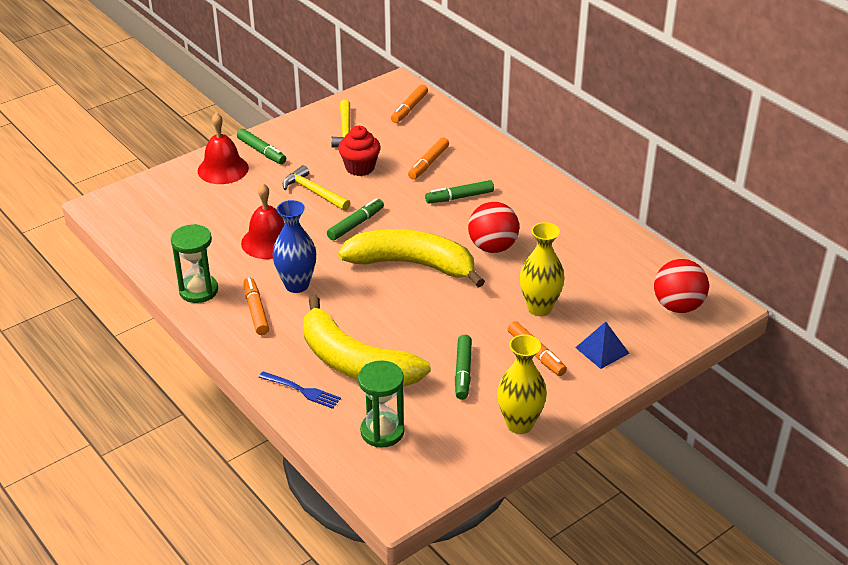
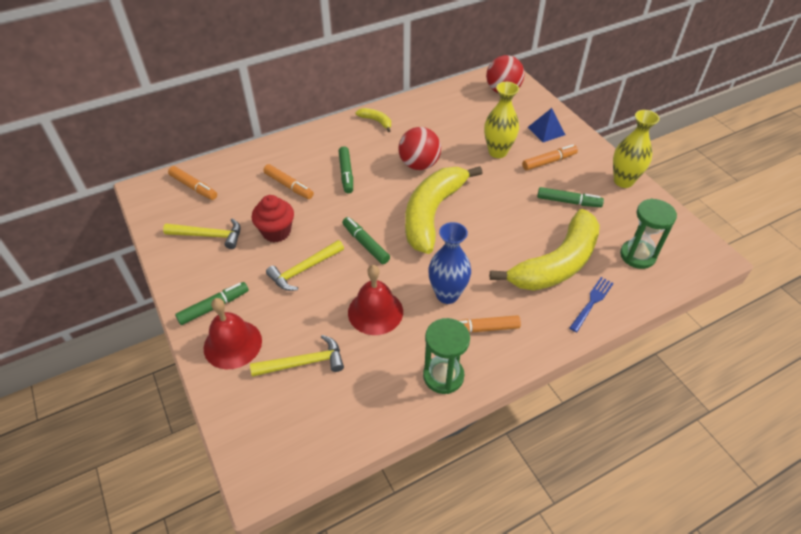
camera: 80 degrees left, 10 degrees up
none -> yellow hammer [250,335,344,377]
none -> yellow banana [355,108,391,132]

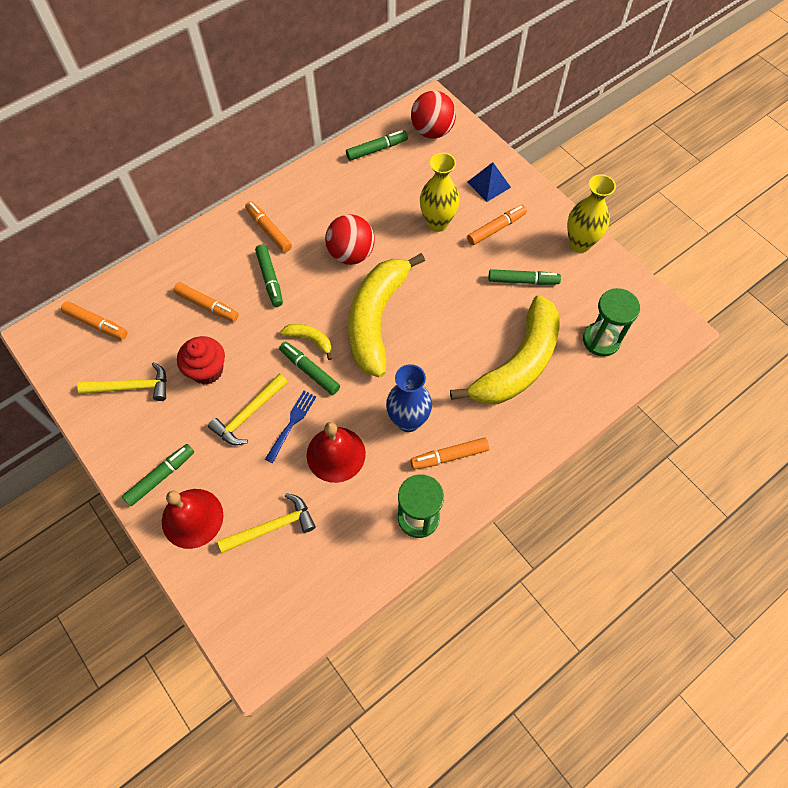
camera: 10 degrees left, 15 degrees up
yellow banana [355,108,391,132] -> yellow banana moved to [281,324,332,360]
blue fork [569,277,613,332] -> blue fork moved to [265,391,316,463]
none -> orange marker [245,201,292,252]
none -> green marker [346,130,408,161]

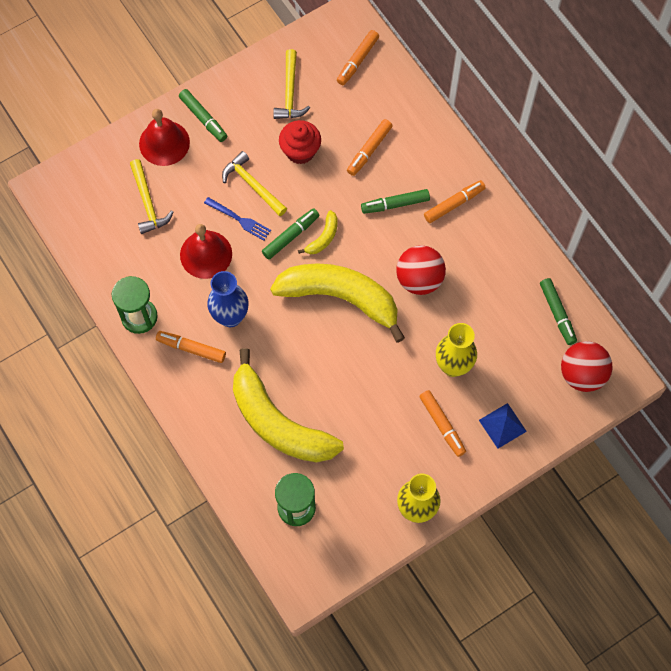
camera: 95 degrees right, 5 degrees up
orange marker [410,438,489,470] -> orange marker turned 60 degrees counterclockwise [156,331,226,363]
green marker [488,269,561,285] -> none

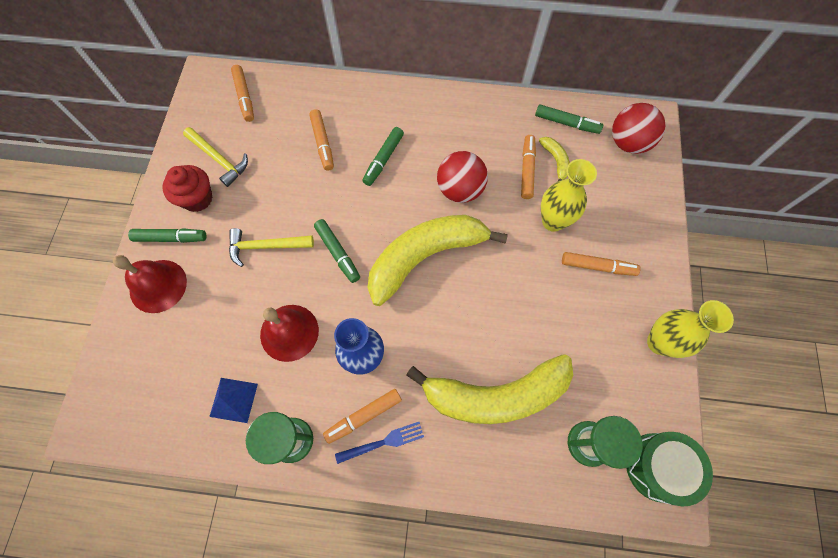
camera: 50 degrees left, 0 degrees up
yellow hammer [130,159,173,234] -> none
blue fork [204,197,271,241] -> blue fork moved to [335,422,424,464]
green marker [262,208,319,259] -> green marker turned 150 degrees clockwise [314,219,360,283]
red cupcake [279,120,321,164] -> red cupcake moved to [162,165,213,212]
yellow banana [298,210,338,254] -> yellow banana moved to [539,137,570,182]
orange marker [424,180,486,223] -> orange marker moved to [521,135,536,199]
blue pyramid [479,403,527,449] -> blue pyramid moved to [209,378,258,423]
none -> green drum [627,432,713,506]

